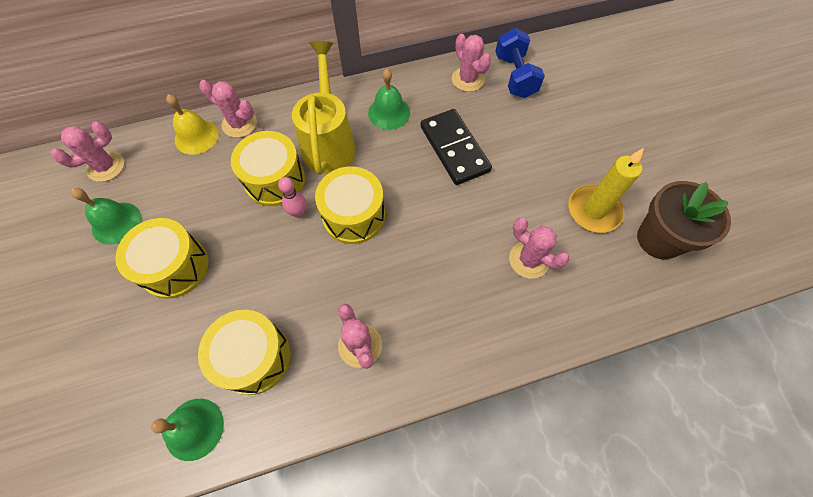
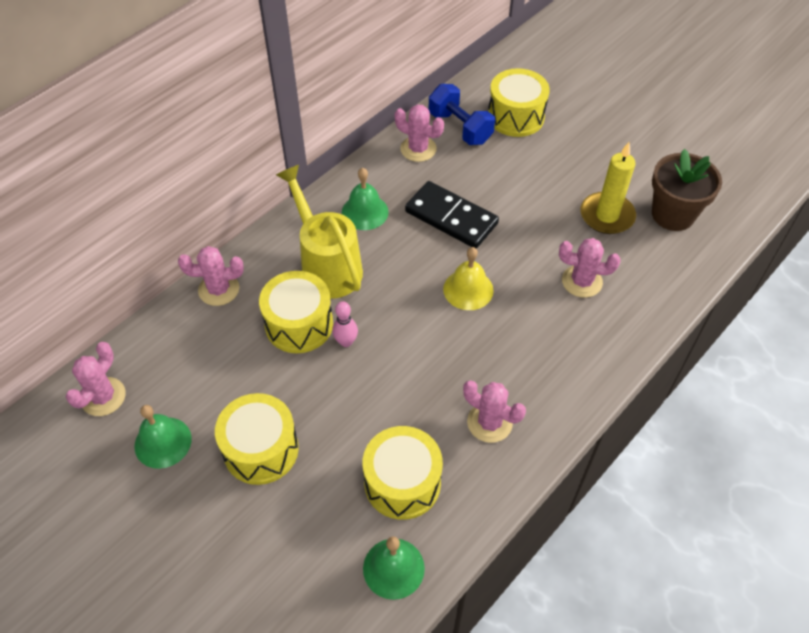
camera: 30 degrees left, 10 degrees down
yellow bell [166,94,219,155] -> yellow bell moved to [443,247,494,310]
yellow drum [315,166,385,244] -> yellow drum moved to [488,68,550,137]

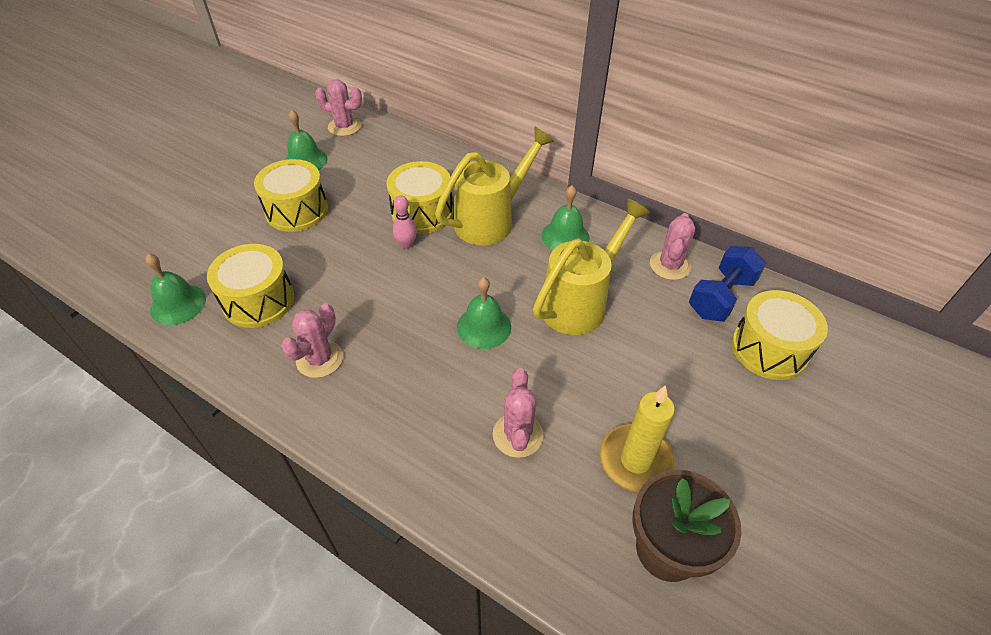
camera: 80 degrees right, 5 degrees down
pink cactus [178,246,244,306] -> none
black domino [405,181,499,248] -> yellow watering can [533,198,650,335]
yellow bell [443,247,494,310] -> green bell [457,277,511,349]

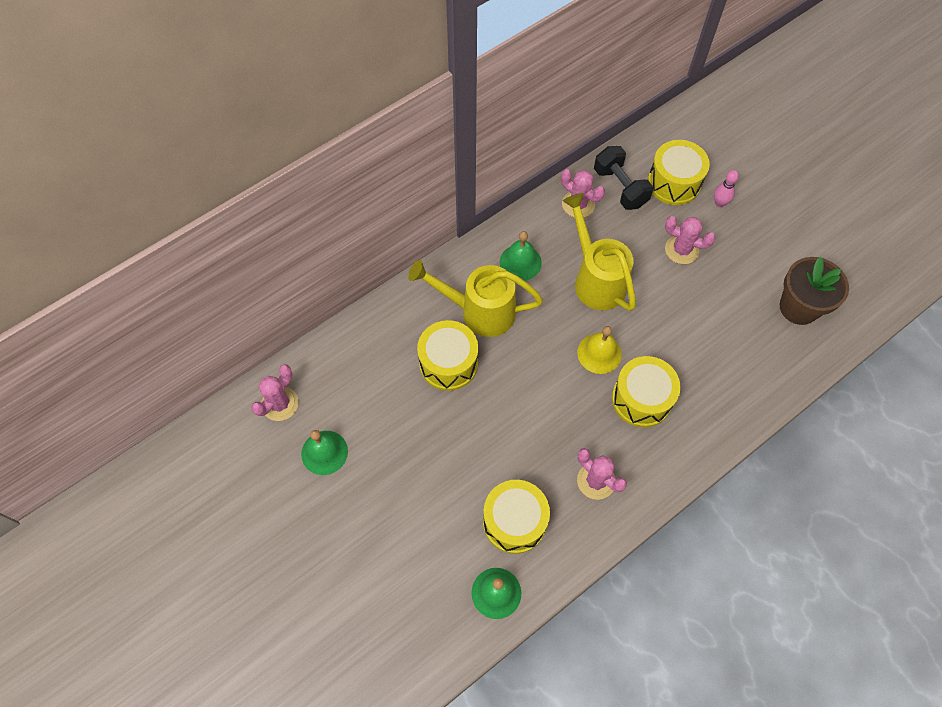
camera: 70 degrees left, 15 degrees up
yellow drum [254,159,328,232] -> yellow drum moved to [612,356,681,427]
pink bowling pin [393,195,417,249] -> pink bowling pin moved to [714,170,739,207]
yellow watering can [435,127,554,245] -> yellow watering can turned 60 degrees counterclockwise [408,260,543,337]
green bell [457,277,511,349] -> yellow bell [577,326,622,374]
pink cactus [493,368,544,458] -> pink cactus moved to [665,216,716,264]
yellow candle [599,385,675,492] -> none
blue dumbbell [689,246,766,322] -> black dumbbell [594,146,653,210]

